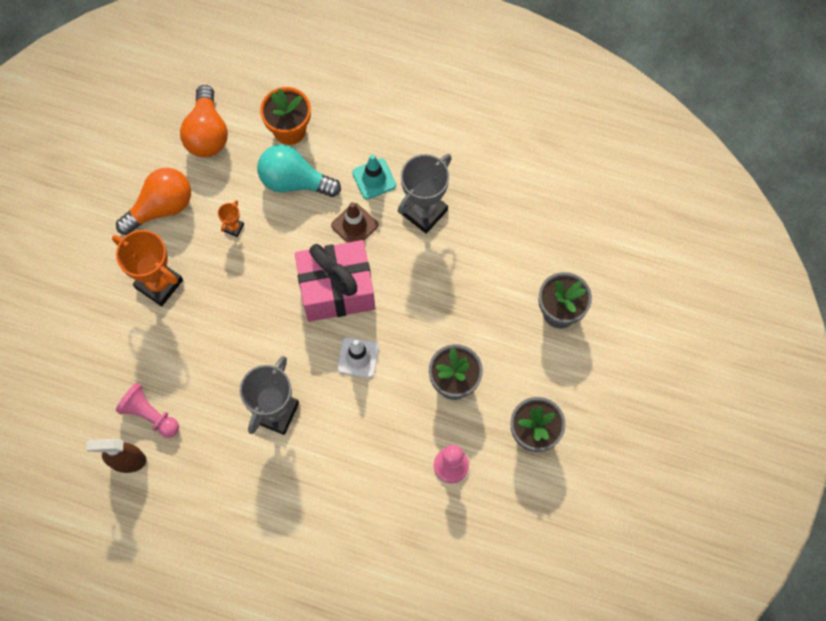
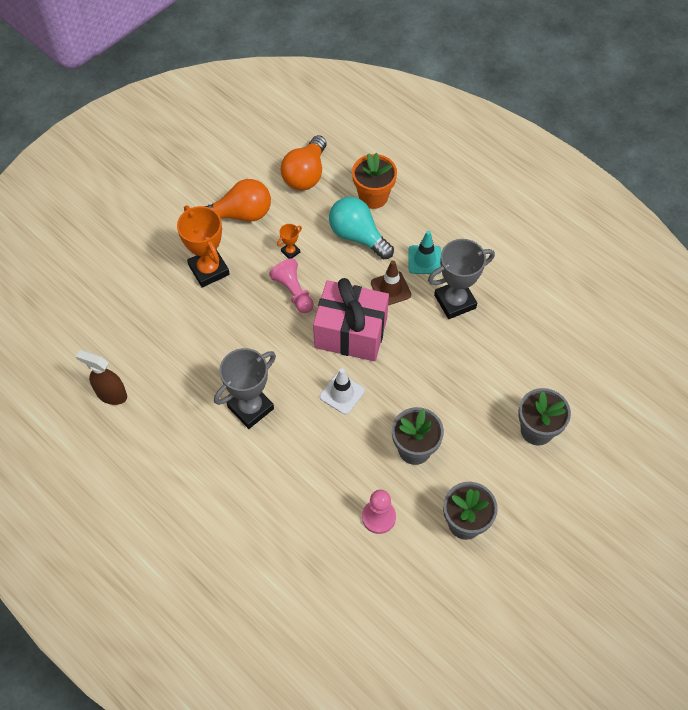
camera: 25 degrees right, 10 degrees down
pink pawn [116,383,179,438] -> pink pawn moved to [269,258,314,313]

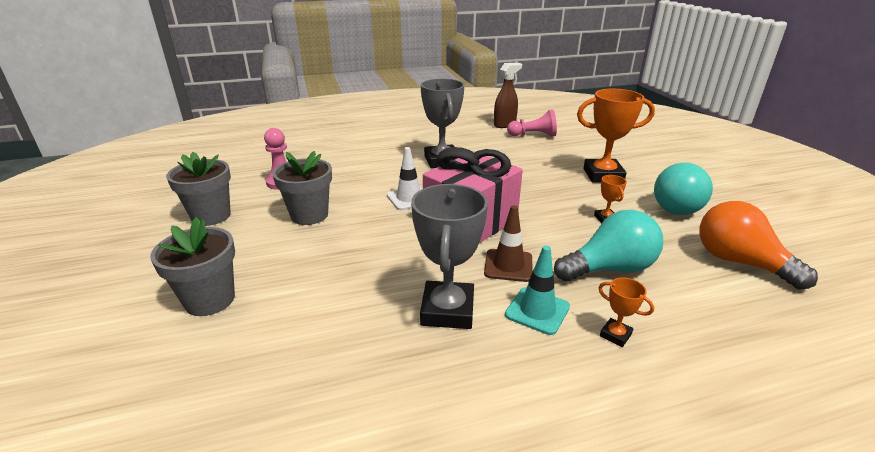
camera: 120 degrees right, 30 degrees down
orange light bulb [205,179,271,222] -> turquoise light bulb [654,163,713,215]
pink pawn [269,258,314,313] -> pink pawn moved to [507,109,557,137]
orange flower pot [352,153,397,209] -> none
none -> orange trophy [599,277,654,347]

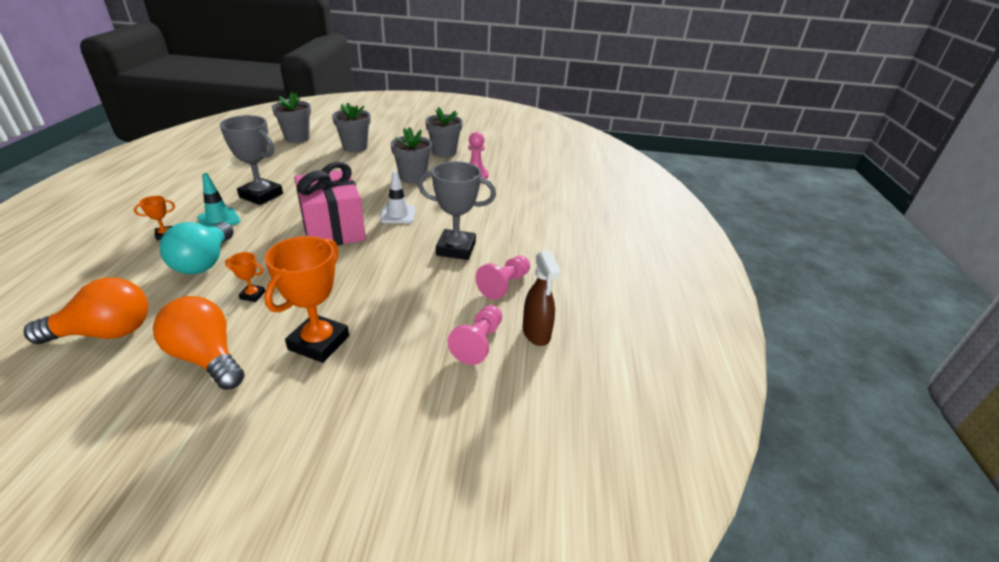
camera: 110 degrees right, 5 degrees up
brown traffic cone [484,205,532,282] -> none
turquoise light bulb [654,163,713,215] -> orange light bulb [153,296,244,390]
none -> grey flower pot [272,92,311,143]
none -> pink pawn [475,256,530,300]

